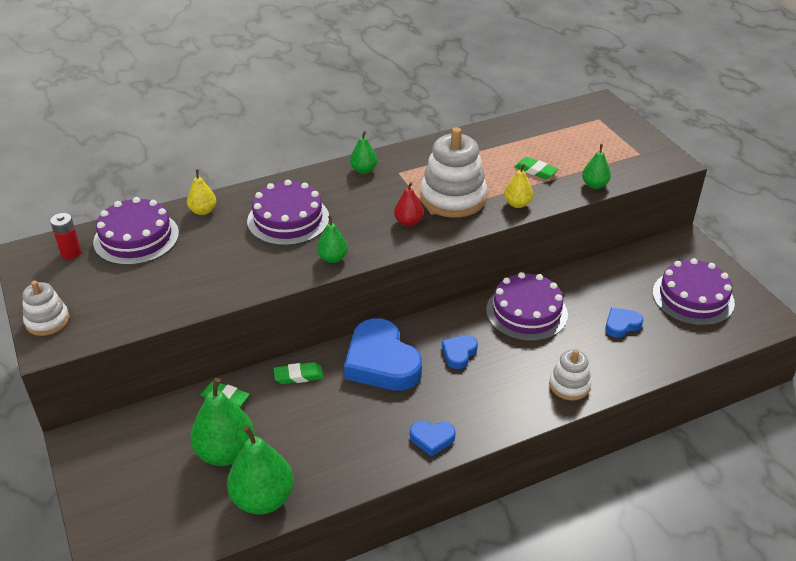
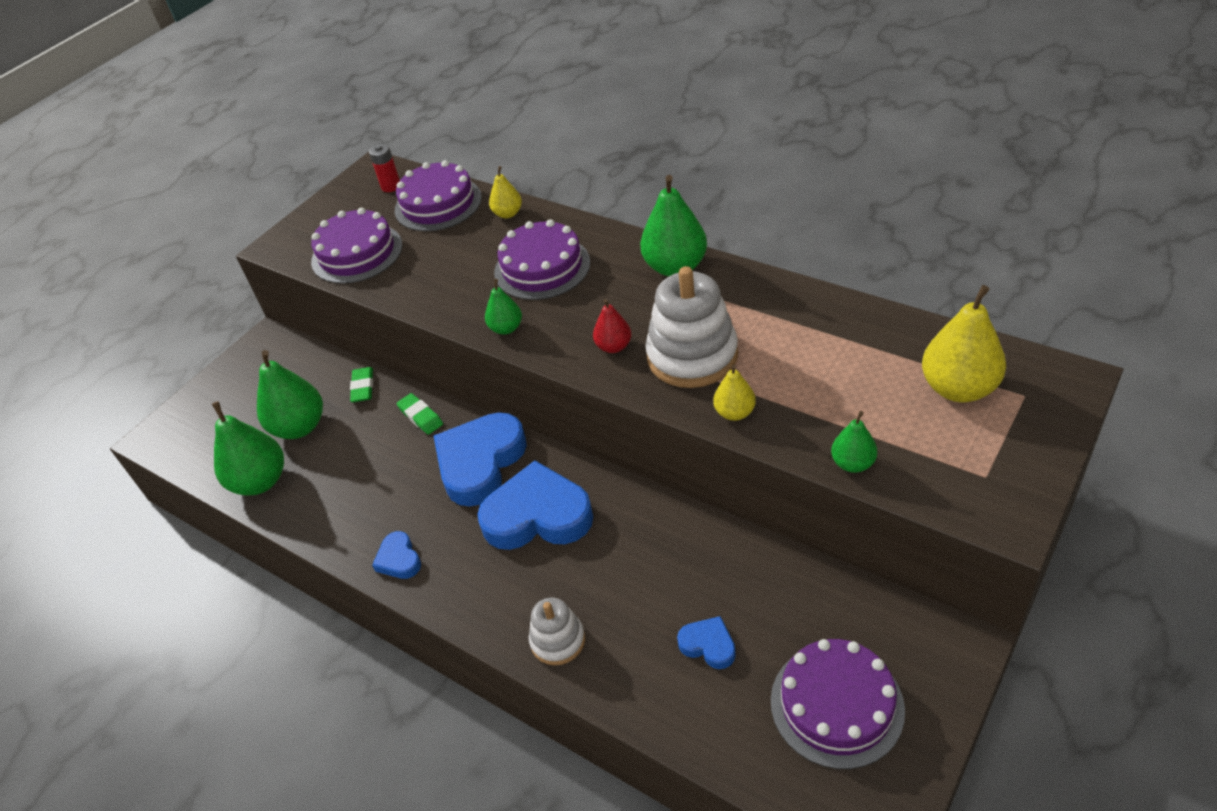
camera: 65 degrees right, 5 degrees up
white stacking toy [22,281,70,336] -> none
green pear [350,131,377,174] -> green pear [640,175,707,276], size x1.84
blue heart [442,335,478,369] -> blue heart [477,460,593,550], size x2.12
purple cake [486,272,568,341] -> purple cake moved to [311,208,402,284]
green eraser [514,157,558,179] -> none
none -> yellow pear [922,285,1006,402]

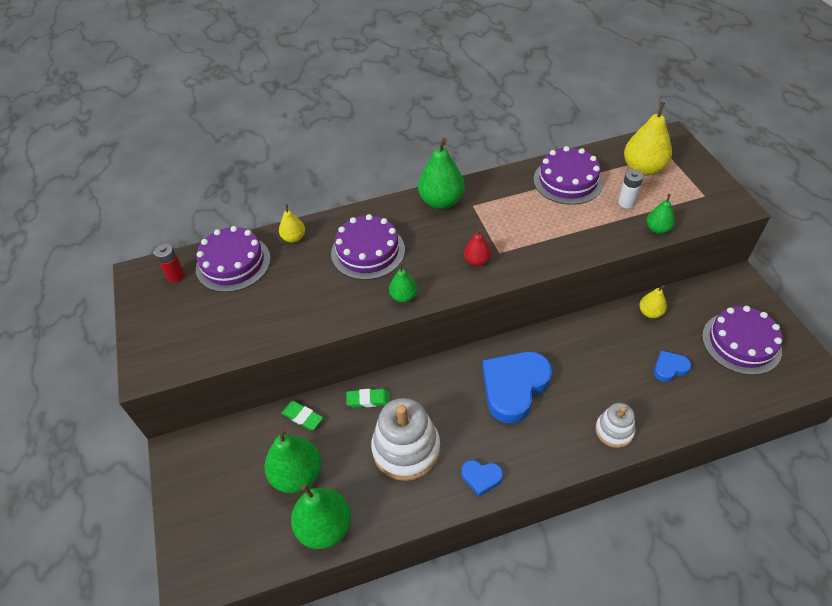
camera: 55 degrees left, 5 degrees up
purple cake [311,208,402,284] -> purple cake moved to [534,146,604,205]
blue heart [434,412,527,507] -> none
white stacking toy [645,266,738,388] -> white stacking toy moved to [371,398,440,481]
yellow pear [713,364,756,421] -> yellow pear moved to [639,285,667,318]
none -> white battery [618,170,643,208]

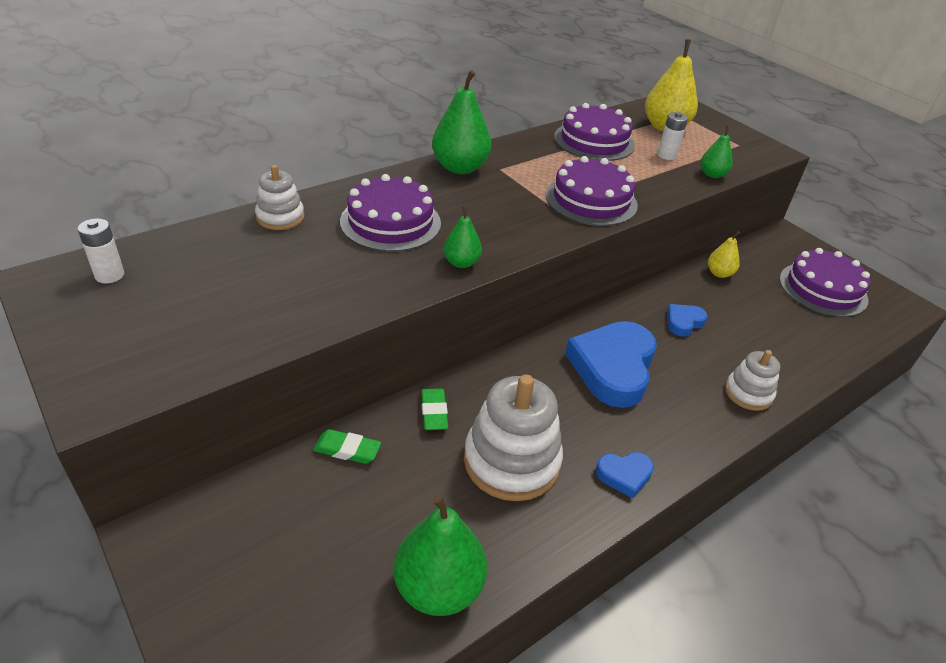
camera: 25 degrees left, 10 degrees down
red battery [154,244,185,283] -> white battery [78,218,124,283]
purple cake [196,226,271,292] -> purple cake moved to [546,156,638,226]
green pear [264,427,322,493] -> none
yellow pear [279,204,305,243] -> white stacking toy [255,165,305,230]
green eraser [346,389,390,408] -> green eraser turned 75 degrees counterclockwise [421,388,448,430]
red pear [464,229,491,266] -> none
blue heart [654,350,691,382] -> blue heart moved to [667,304,708,336]

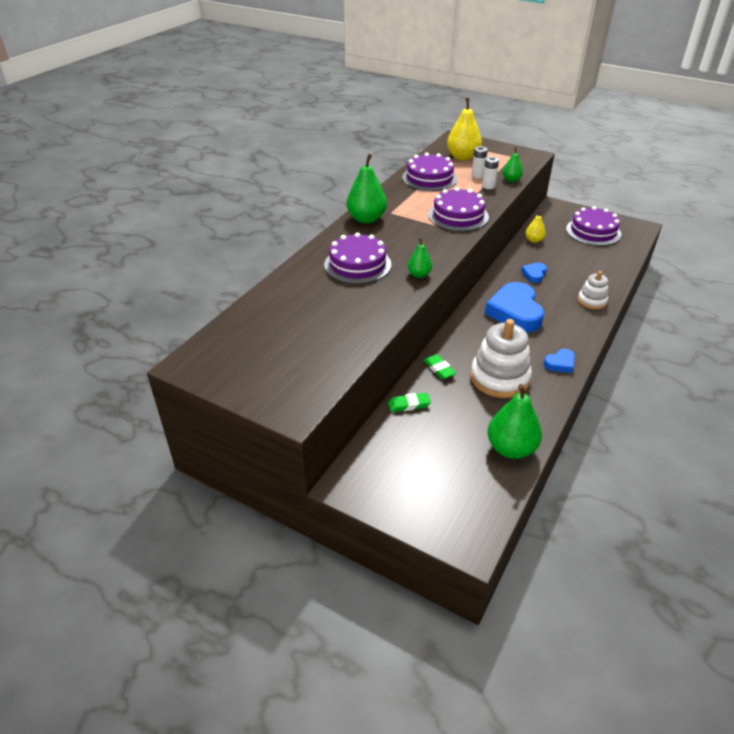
camera: 20 degrees left, 0 degrees up
white battery [78,218,124,283] -> white battery moved to [482,156,499,189]
white stacking toy [255,165,305,230] -> none

